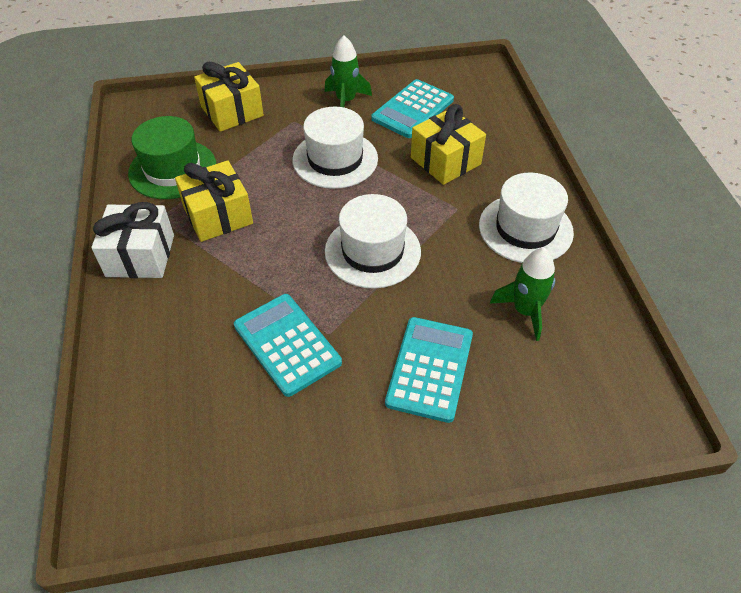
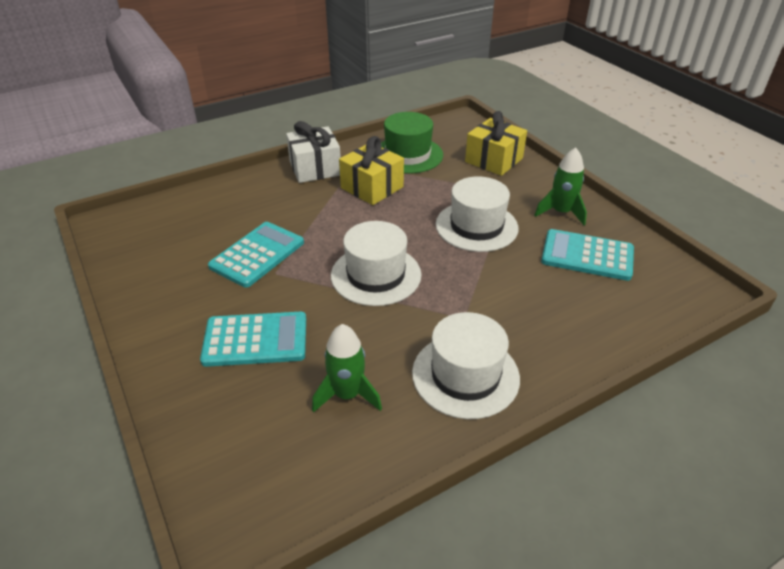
camera: 70 degrees right, 10 degrees down
yellow gift [411,104,486,185] -> none

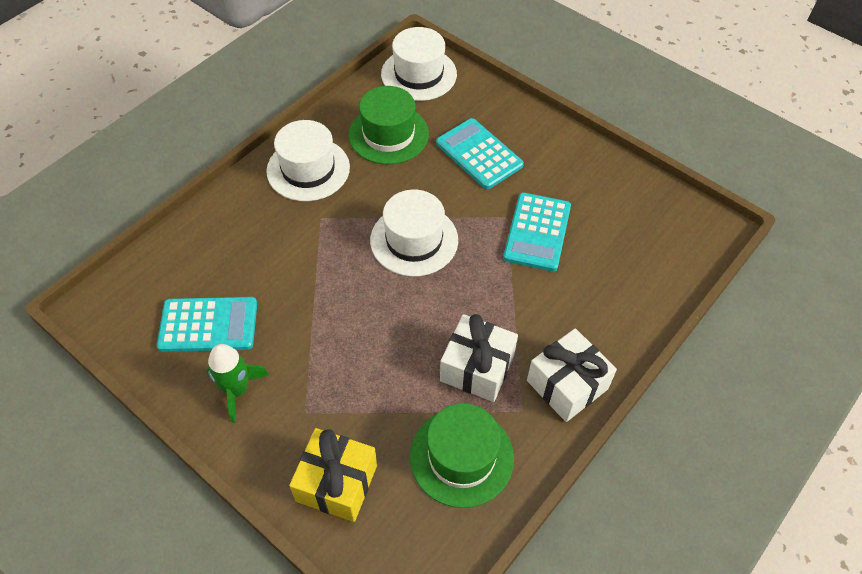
camera: 160 degrees right, 15 degrees up
turquoise calculator [200,312,306,367] -> turquoise calculator turned 75 degrees clockwise [436,118,524,189]
green rocket [312,324,382,413] -> green hat [348,86,429,164]
yellow gift [339,136,404,205] -> white gift [440,314,518,402]
white hat [436,176,519,252] -> white hat moved to [381,27,457,101]

